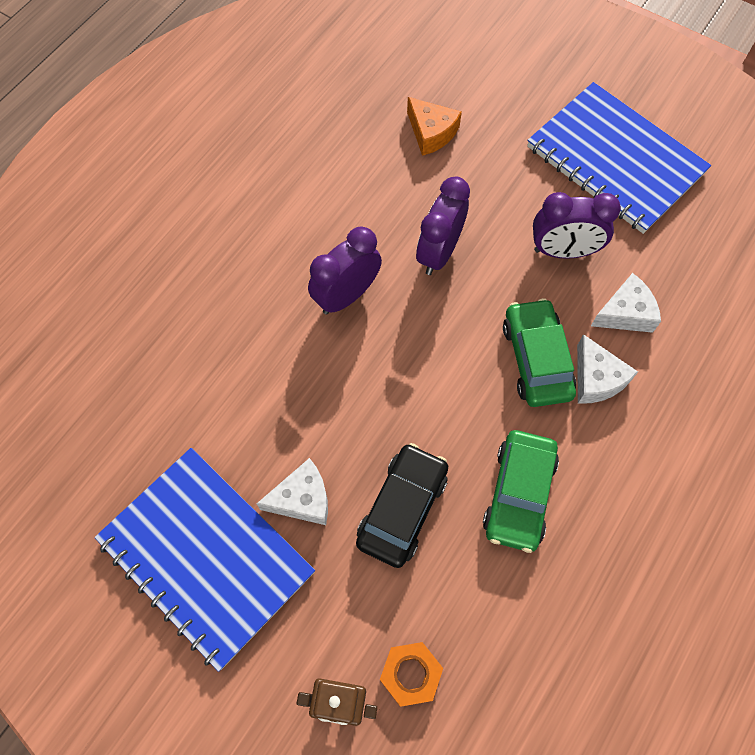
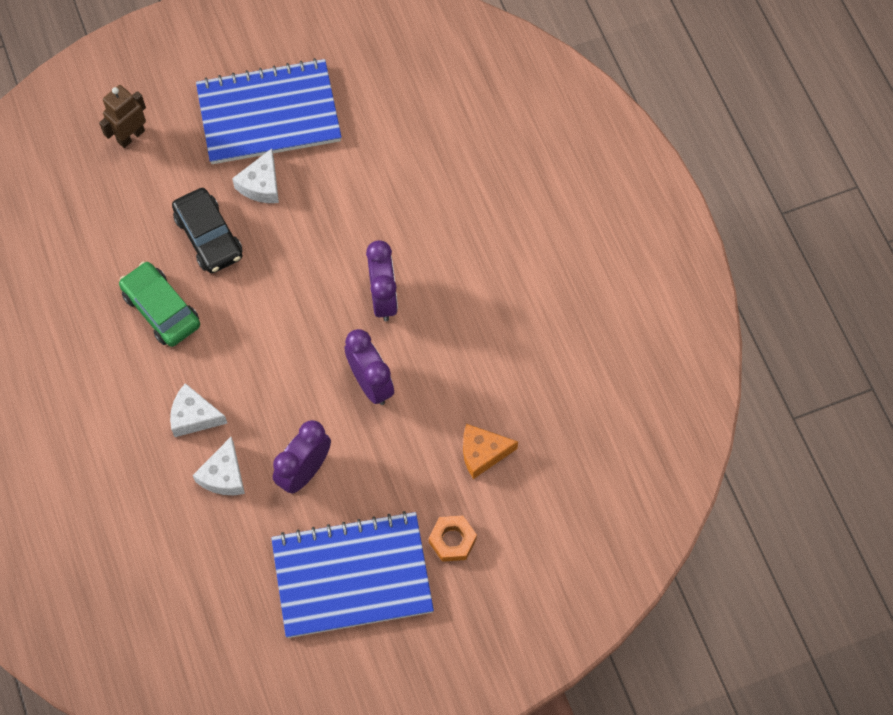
camera: 125 degrees right, 0 degrees up
orange nut [380,642,443,707] -> orange nut moved to [429,515,477,562]
green car [503,298,576,407] -> none

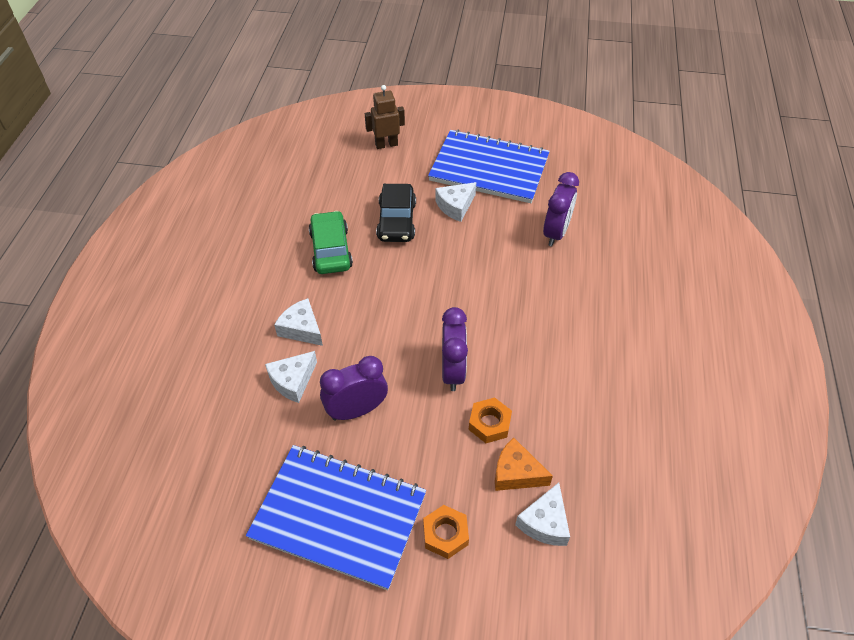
camera: 30 degrees right, 15 degrees down
purple clock [366,240,398,321] -> purple clock moved to [543,172,579,246]
none -> orange nut [469,398,512,443]
none -> white cheese [515,482,570,546]

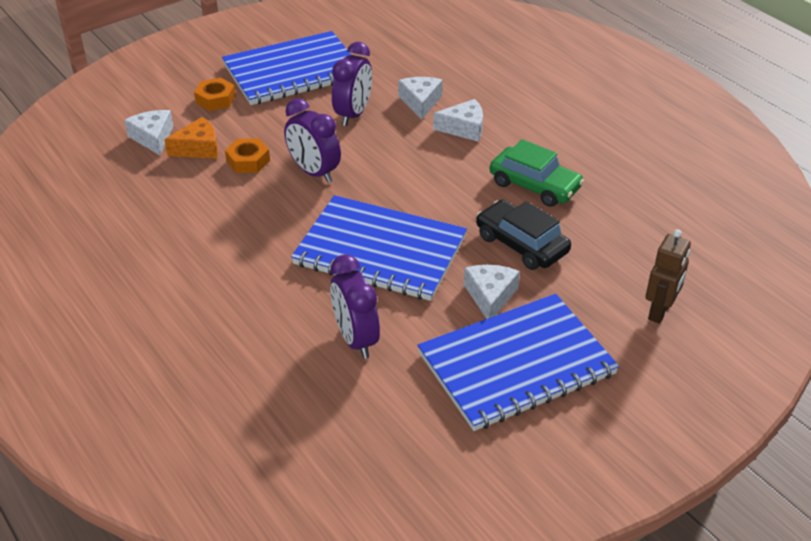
camera: 135 degrees right, 10 degrees down
none -> blue notebook [291,195,467,301]

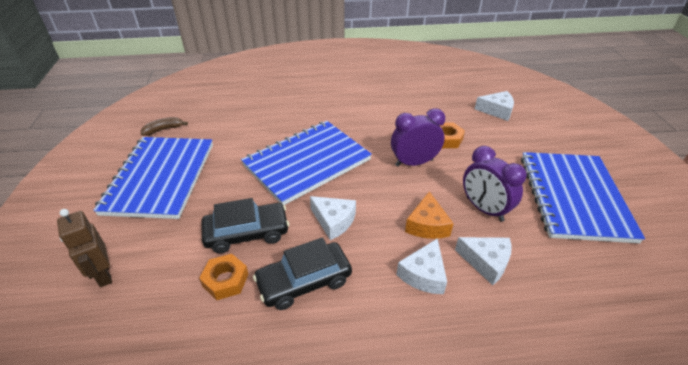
camera: 120 degrees right, 0 degrees up
orange cheese [164,117,218,159] -> orange cheese moved to [405,191,454,239]
orange nut [194,78,236,111] -> orange nut moved to [199,254,248,300]
purple clock [330,254,380,359] -> none
white cheese [464,265,520,319] -> white cheese moved to [310,196,356,240]
green car [490,139,584,207] -> black car [253,237,352,310]
none -> brown banana [141,117,188,136]

